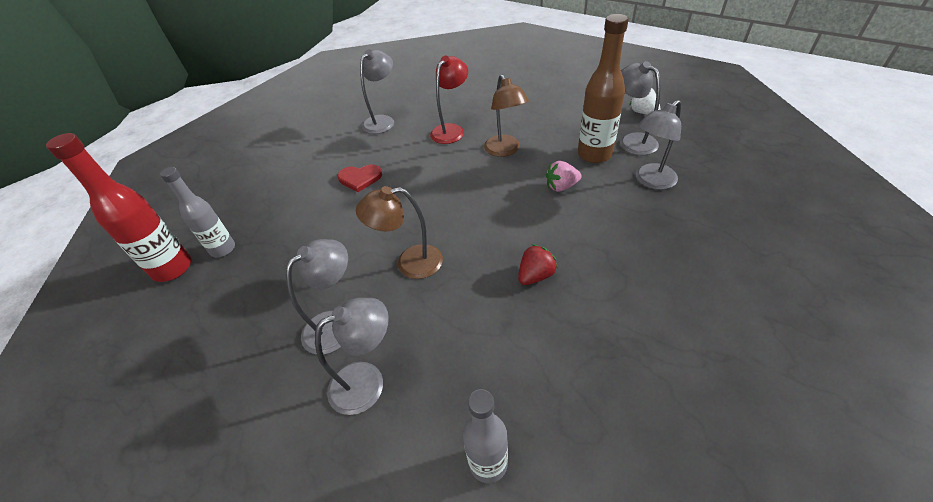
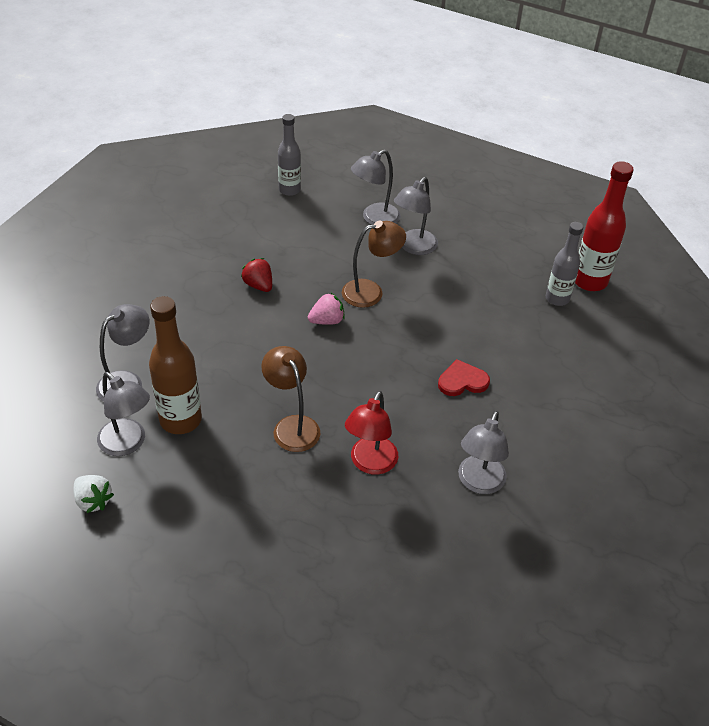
camera: 165 degrees right, 0 degrees up
red strawberry [518,244,558,285] -> red strawberry turned 105 degrees clockwise [241,258,272,292]
pink strawberry [546,161,582,192] -> pink strawberry moved to [308,293,345,325]

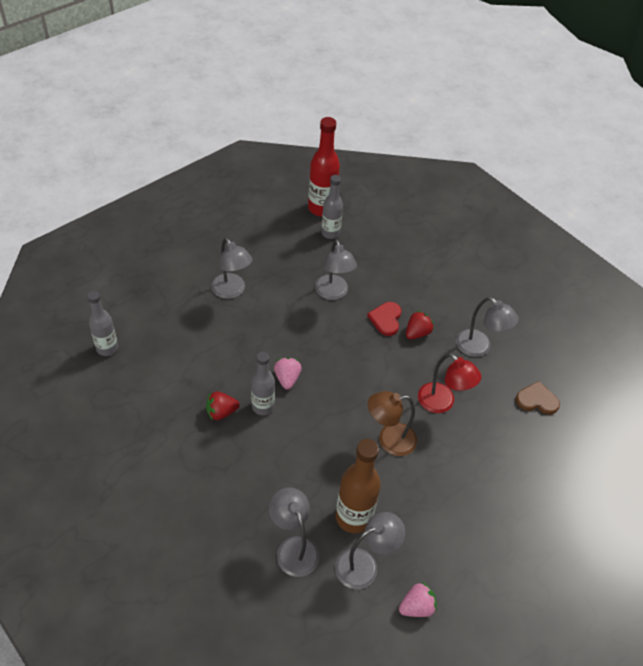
camera: 70 degrees left, 5 degrees up
white strawberry [73,475,114,513] -> pink strawberry [399,582,437,617]
brown lamp [342,221,406,308] -> none
grey lamp [351,150,401,225] -> grey lamp moved to [315,239,357,300]
none -> grey bottle [251,352,275,415]
none -> red strawberry [406,311,434,339]
none -> brown heart [516,381,560,414]

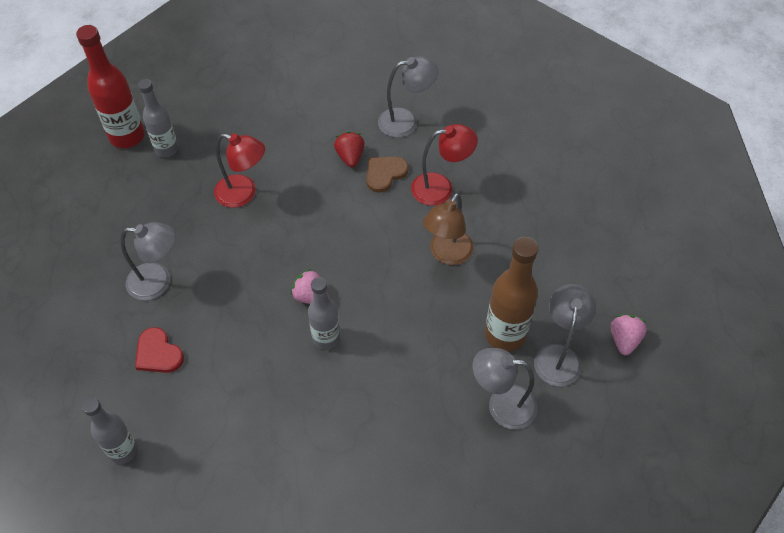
camera: 50 degrees left, 5 degrees up
red strawberry [206,392,240,420] -> none
grey lamp [315,239,357,300] -> red lamp [214,133,265,208]
red heart [367,302,402,336] -> red heart moved to [135,327,184,373]
brown heart [516,381,560,414] -> brown heart moved to [366,157,409,193]

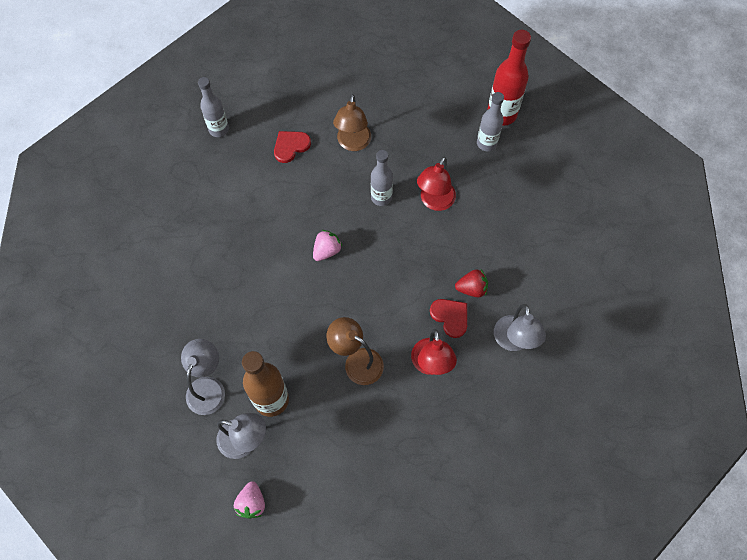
camera: 95 degrees right, 10 degrees up
grey lamp [120,222,176,300] -> brown lamp [333,94,371,151]
grey bottle [308,277,340,350] -> grey bottle moved to [371,150,393,206]
brown heart [366,157,409,193] -> red heart [430,299,467,338]
pink strawberry [611,315,647,355] -> pink strawberry turned 75 degrees clockwise [234,481,265,519]

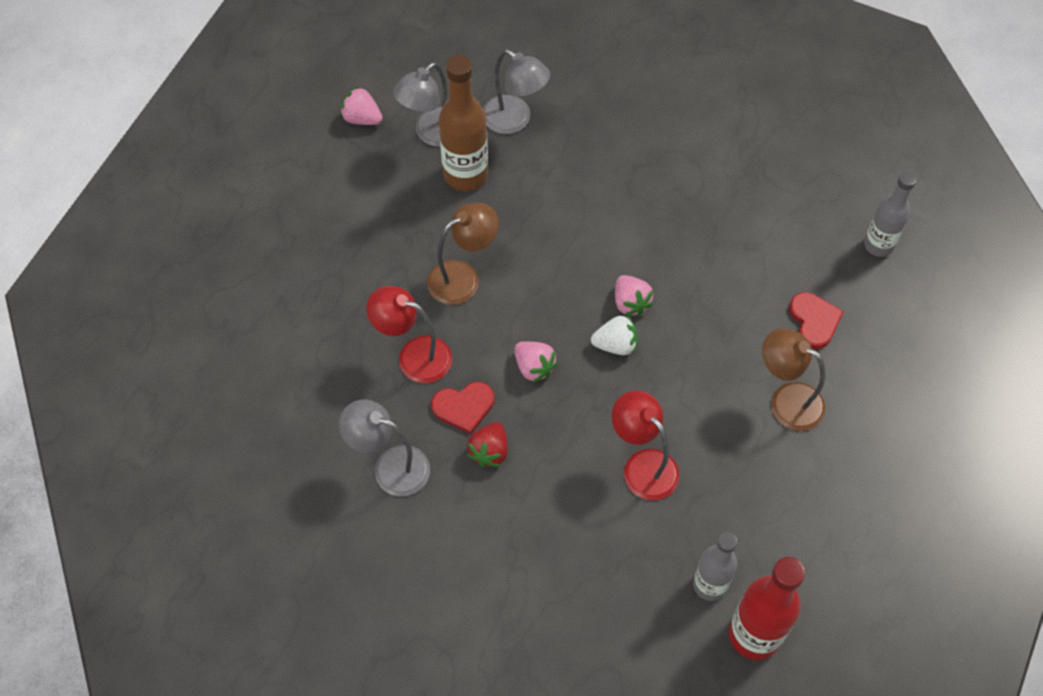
camera: 115 degrees right, 5 degrees down
grey bottle [371,150,393,206] -> none
none -> pink strawberry [514,342,558,383]
none -> white strawberry [591,315,638,355]

